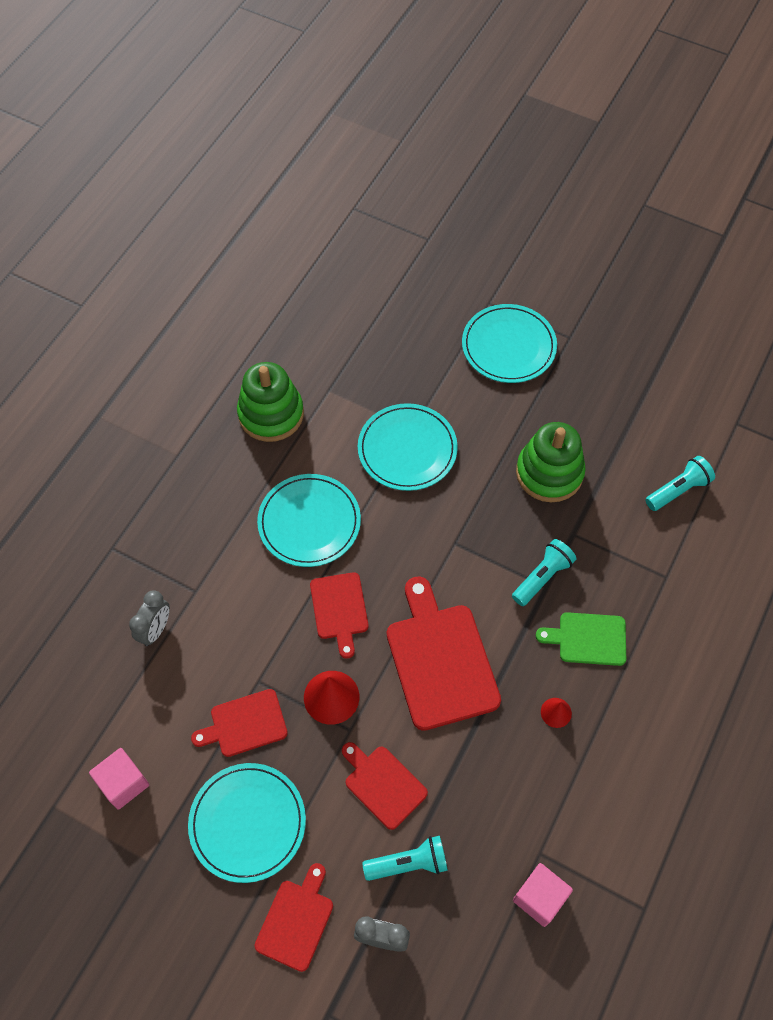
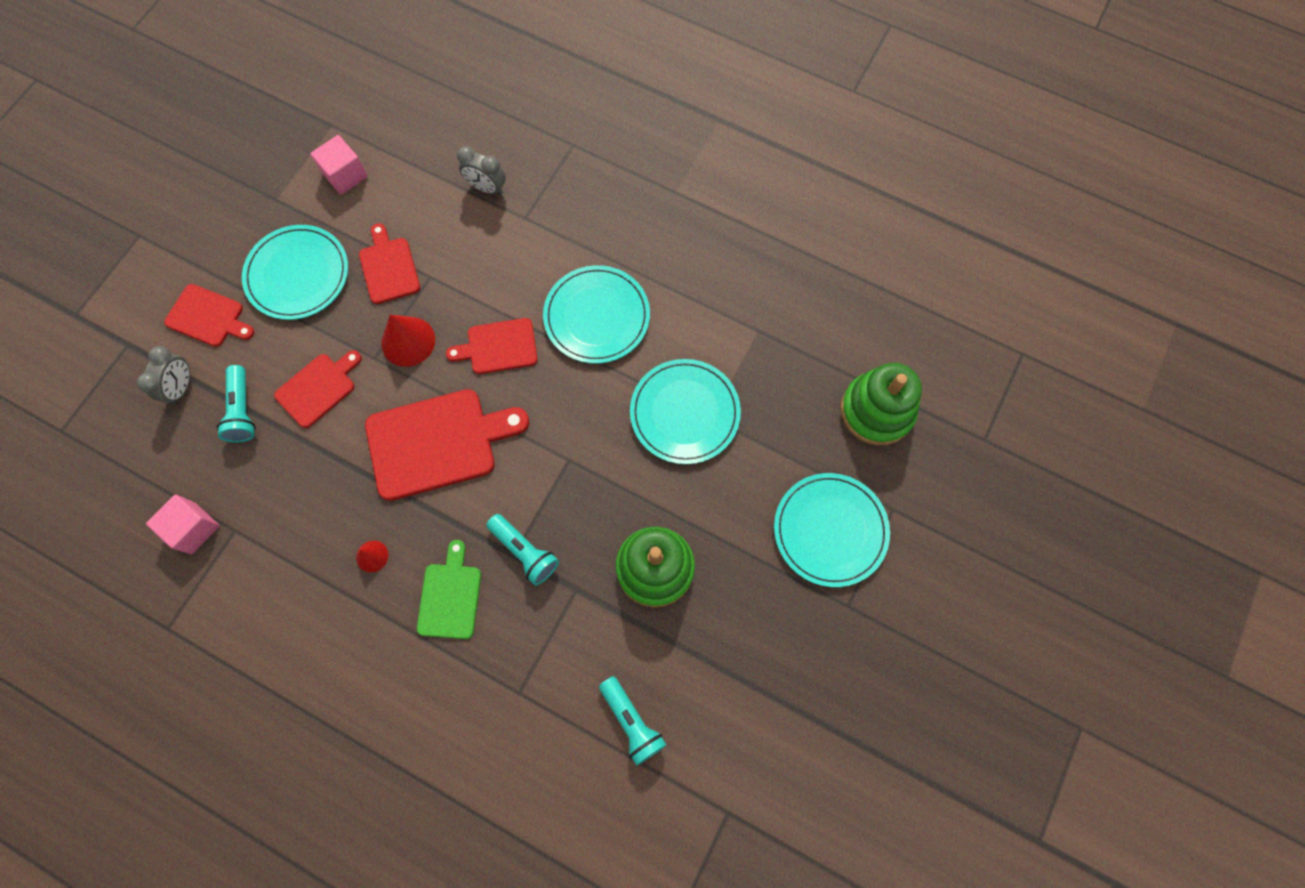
camera: 90 degrees right, 10 degrees up
green stacking toy [237,362,304,442] -> green stacking toy moved to [840,363,922,446]

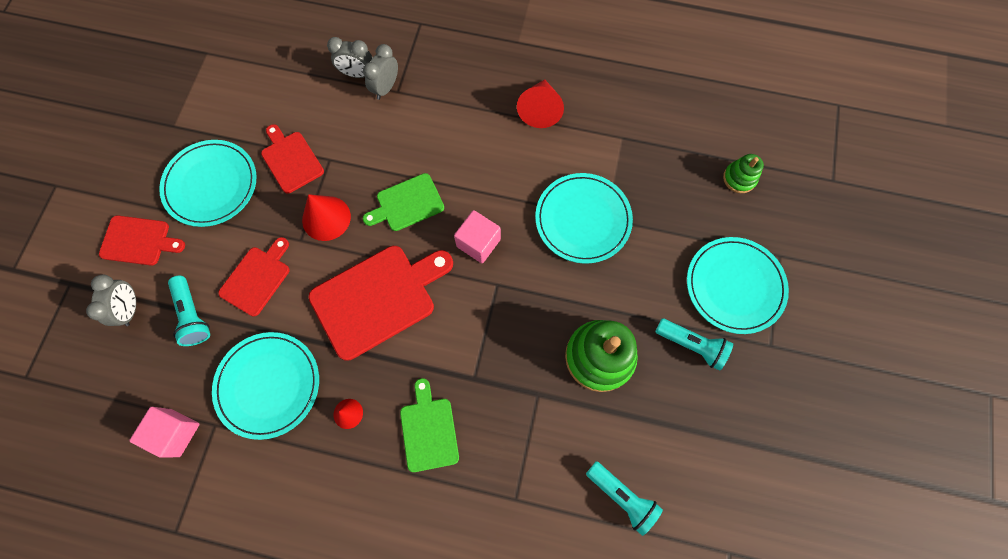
camera: 15 degrees left, 0 degrees up
pink cube [310,135,368,195] -> pink cube moved to [454,210,501,263]
red cutting board [446,318,538,374] -> green cutting board [363,173,444,231]
turquoise flashlight [486,514,559,586] -> turquoise flashlight moved to [655,318,733,371]
turquoise plate [543,265,650,364] -> turquoise plate moved to [212,332,319,440]
green stacking toy [840,363,922,446] -> green stacking toy [723,154,764,193], size x0.52
none -> grey clock [363,44,398,100]
none -> red cone [517,79,564,128]

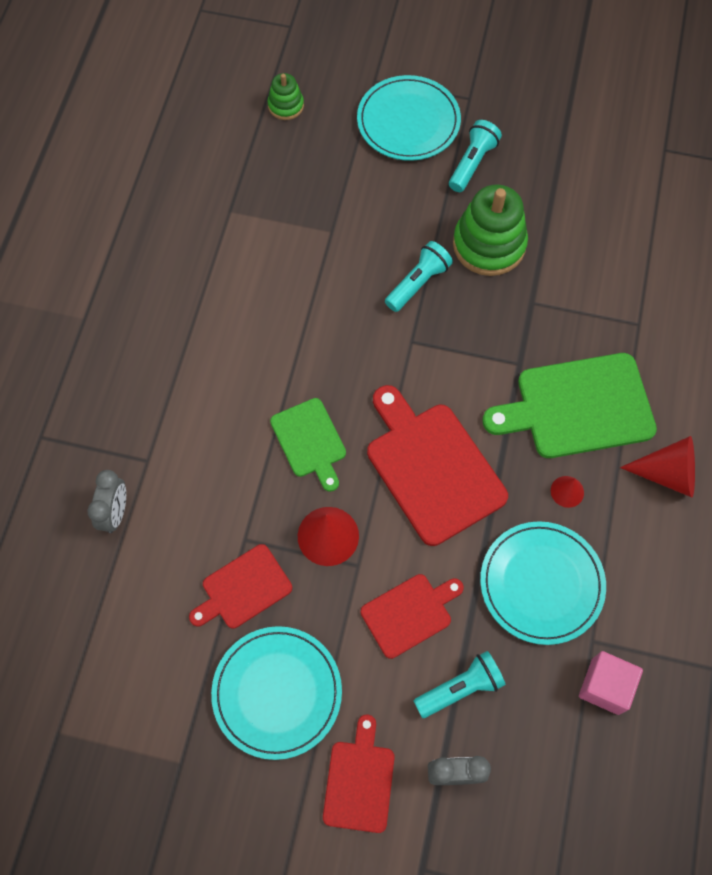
camera: 90 degrees left, 5 degrees down
red cutting board [218,237,289,316] -> red cutting board turned 120 degrees clockwise [361,574,464,659]
grey clock [363,44,398,100] -> none
green cutting board [400,378,459,472] -> green cutting board [482,353,657,458], size x1.73
pink cube [454,210,501,263] -> none
red cone [517,79,564,128] -> red cone moved to [620,436,695,497]
turquoise plate [535,173,633,264] -> none
turquoise flashlight [586,461,663,536] -> turquoise flashlight moved to [385,241,453,312]

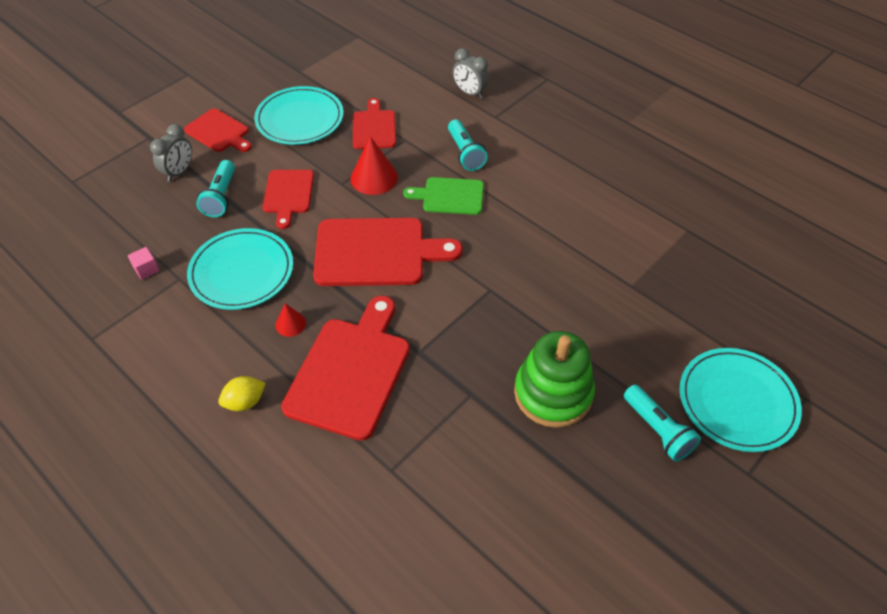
camera: 120 degrees right, 15 degrees down
green stacking toy [267,73,304,120] -> none
turquoise flashlight [385,241,453,312] -> turquoise flashlight moved to [448,119,488,171]
green cutting board [482,353,657,458] -> red cutting board [281,296,410,441]
pink cube [579,651,643,715] -> pink cube [128,247,160,280], size x0.57
red cone [620,436,695,497] -> yellow lemon [218,376,266,411]

